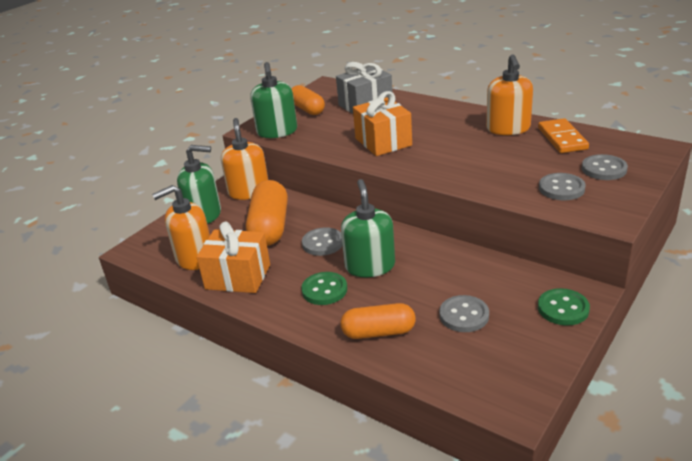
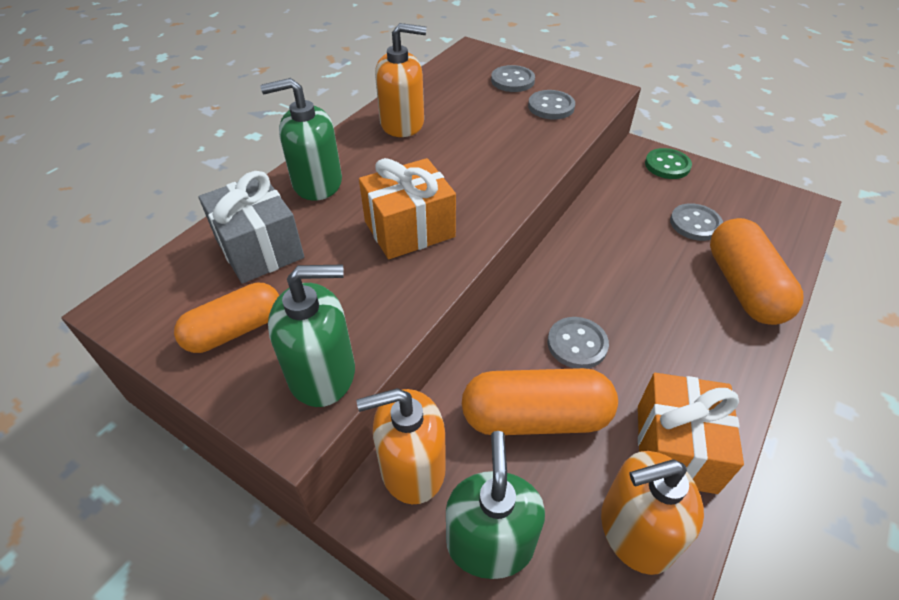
camera: 95 degrees left, 15 degrees up
orange soap dispenser [152,185,210,270] -> orange soap dispenser turned 105 degrees clockwise [601,451,704,575]
green button [301,272,347,305] -> none
orange capsule [340,303,416,339] -> orange capsule [710,218,803,325], size x1.52
green soap dispenser [341,179,395,277] -> green soap dispenser moved to [260,78,342,201]
orange domino [538,118,589,153] -> none

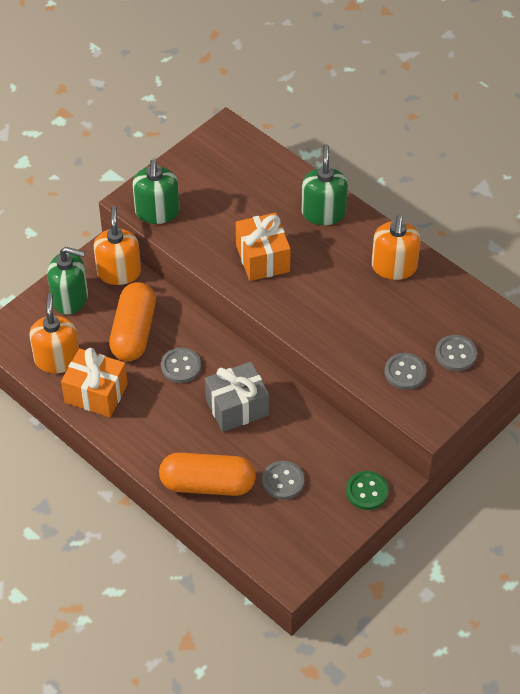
camera: 100 degrees right, 5 degrees up
orange capsule [174,283,279,353] -> none
grey gift [198,171,304,284] -> grey gift moved to [205,362,269,432]

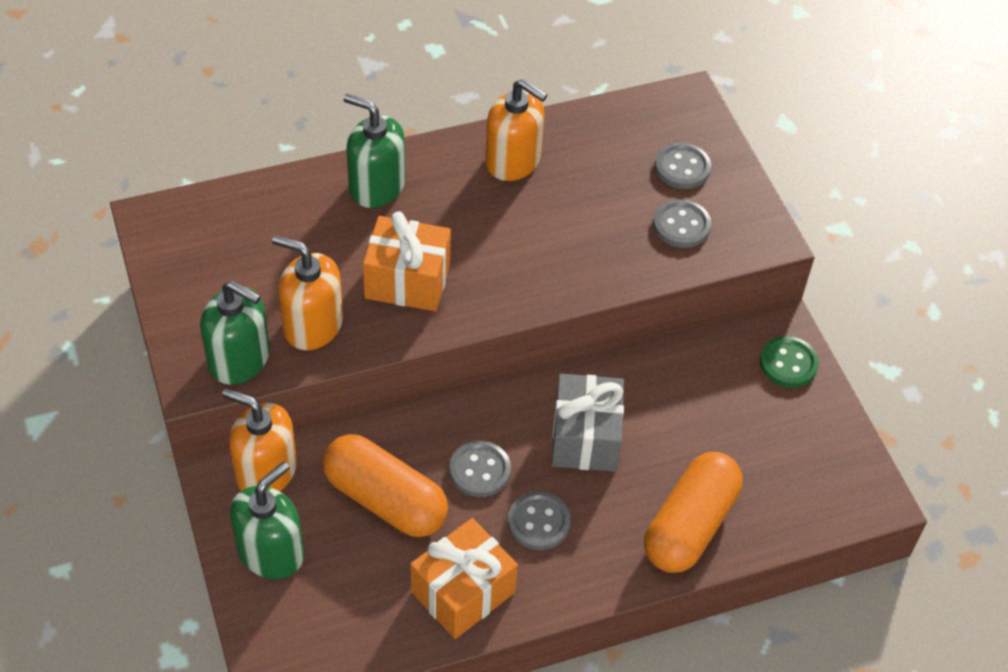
camera: 65 degrees left, 0 degrees up
orange soap dispenser [29,293,79,373] -> orange soap dispenser moved to [272,235,343,350]
grey button [262,461,304,500] -> grey button moved to [508,491,571,550]

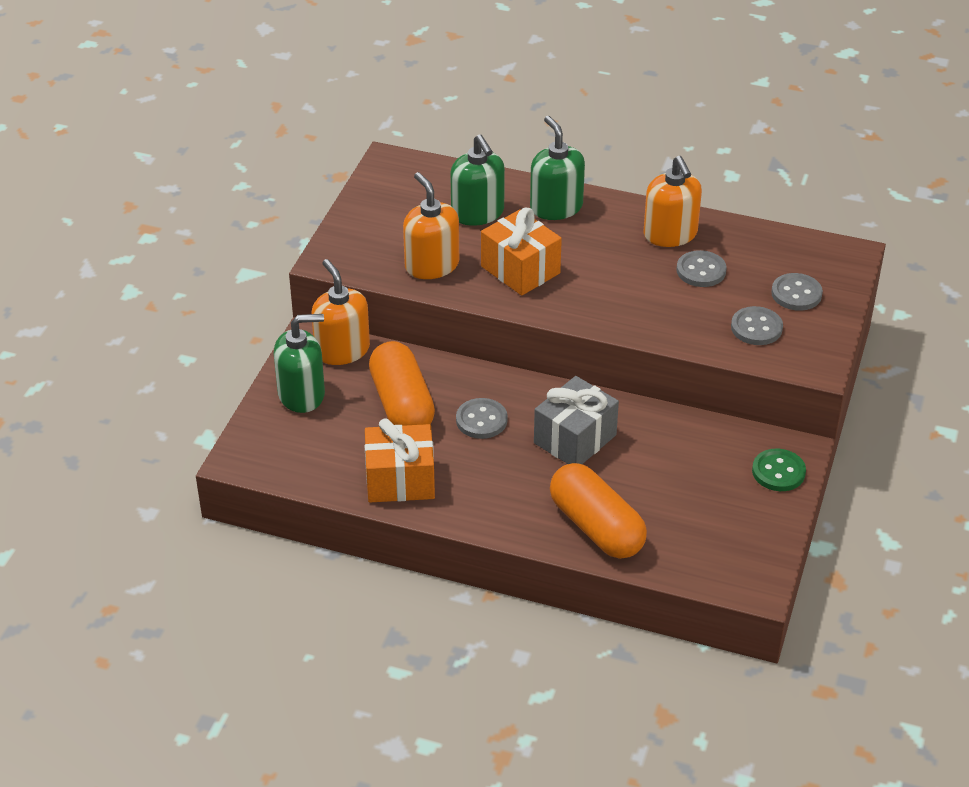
camera: 40 degrees right, 10 degrees down
green soap dispenser [200,281,270,385] -> green soap dispenser moved to [450,134,505,226]
grey button [508,491,571,550] -> grey button moved to [676,250,727,287]
orange capsule [644,452,742,573] -> orange capsule turned 75 degrees clockwise [550,463,647,559]

